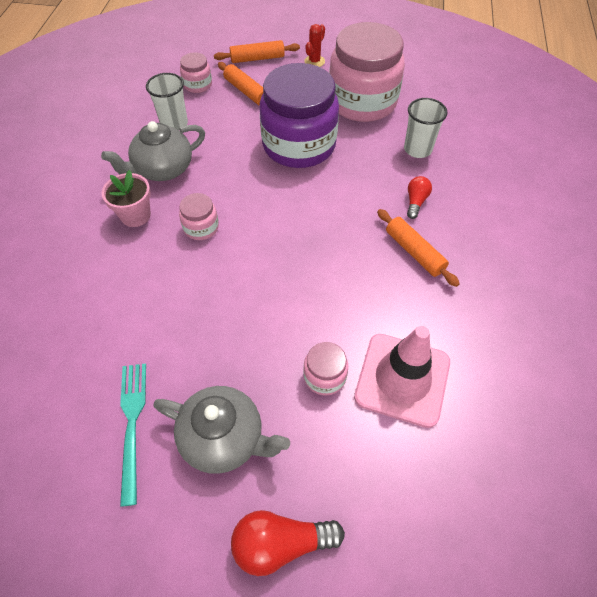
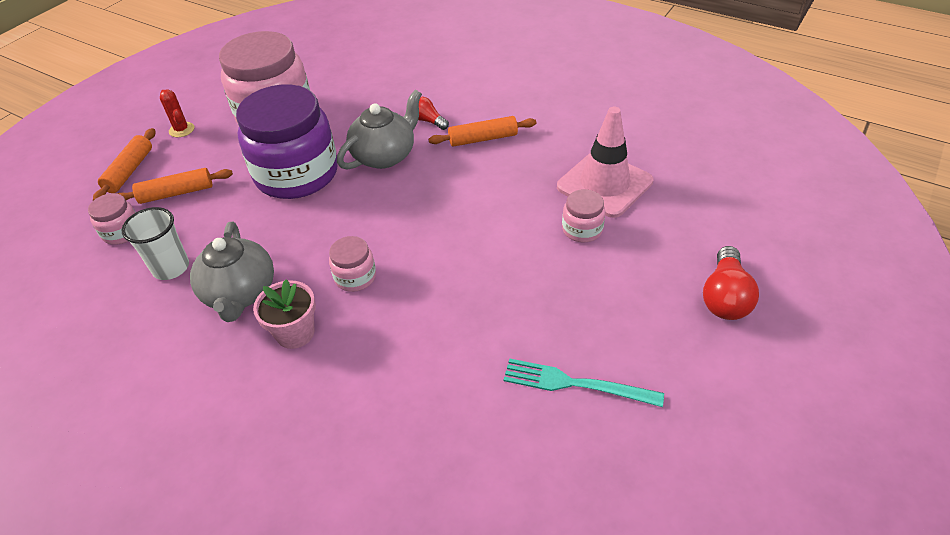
camera: 65 degrees left, 10 degrees down
grey teapot [154,386,290,474] -> grey teapot moved to [337,90,422,170]
white cup [404,98,448,158] -> none

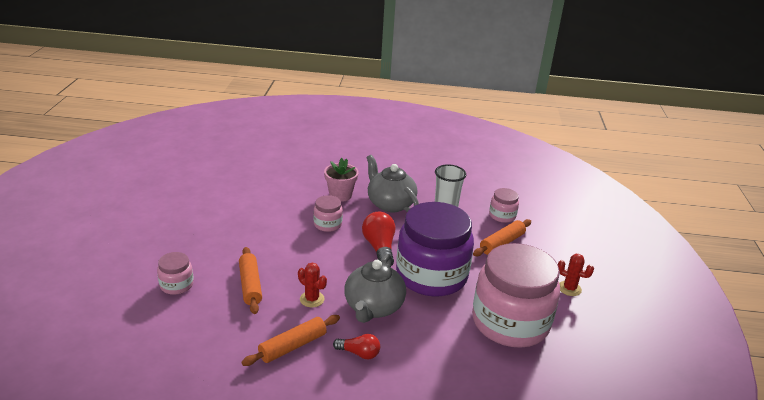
camera: 150 degrees right, 15 degrees down
orange rolling pin [93,128,155,201] -> orange rolling pin moved to [239,247,262,314]
turquoise fork [503,358,664,407] -> none
pink traffic cone [557,107,653,218] -> none
red light bulb [703,246,759,320] -> red light bulb moved to [362,212,395,266]
none -> red cactus [298,263,327,308]

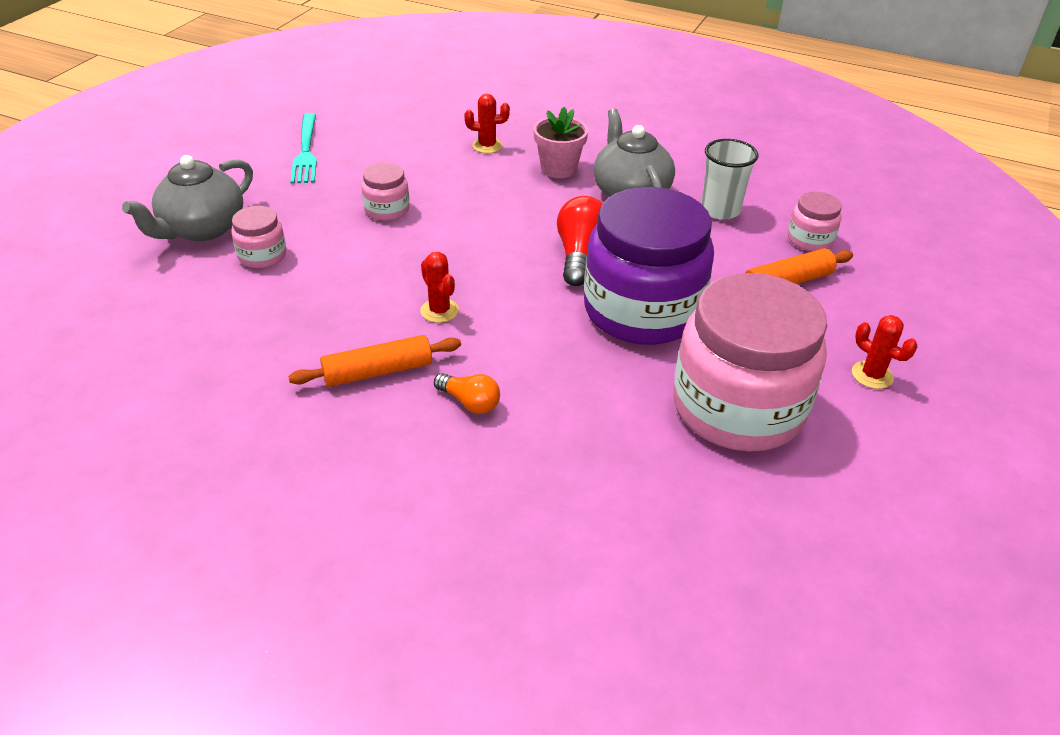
camera: 20 degrees right, 10 degrees up
orange rolling pin [239,247,262,314] -> none
pink jar [313,195,343,232] -> pink jar moved to [361,162,410,221]
red light bulb [333,334,380,359] -> orange light bulb [434,373,500,414]
grey teapot [344,254,406,323] -> grey teapot moved to [122,155,253,241]
none -> turquoise fork [290,113,317,184]
none -> red cactus [465,94,510,153]

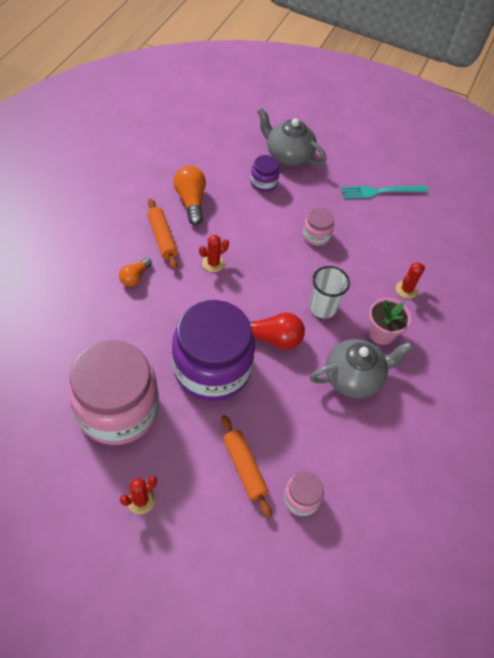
camera: 85 degrees right, 15 degrees up
pink jar [231,206,287,268] -> purple jar [250,155,280,192]
red cactus [465,94,510,153] -> red cactus turned 45 degrees clockwise [396,262,425,299]
white cup [701,139,758,220] -> white cup moved to [310,266,350,318]
none -> orange light bulb [173,166,206,225]

